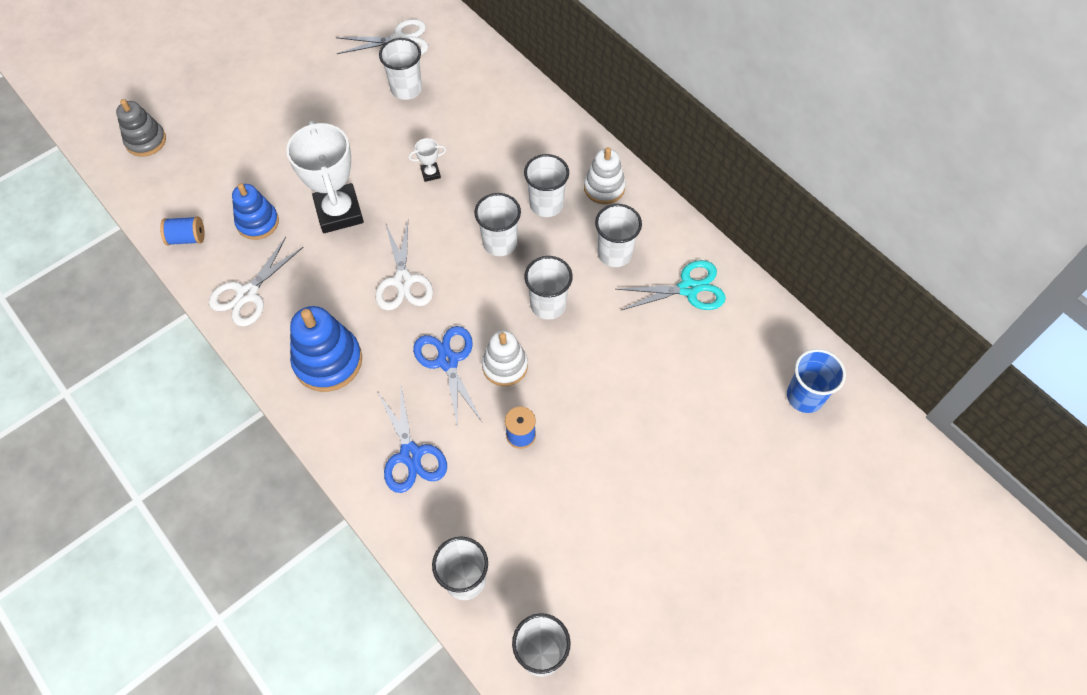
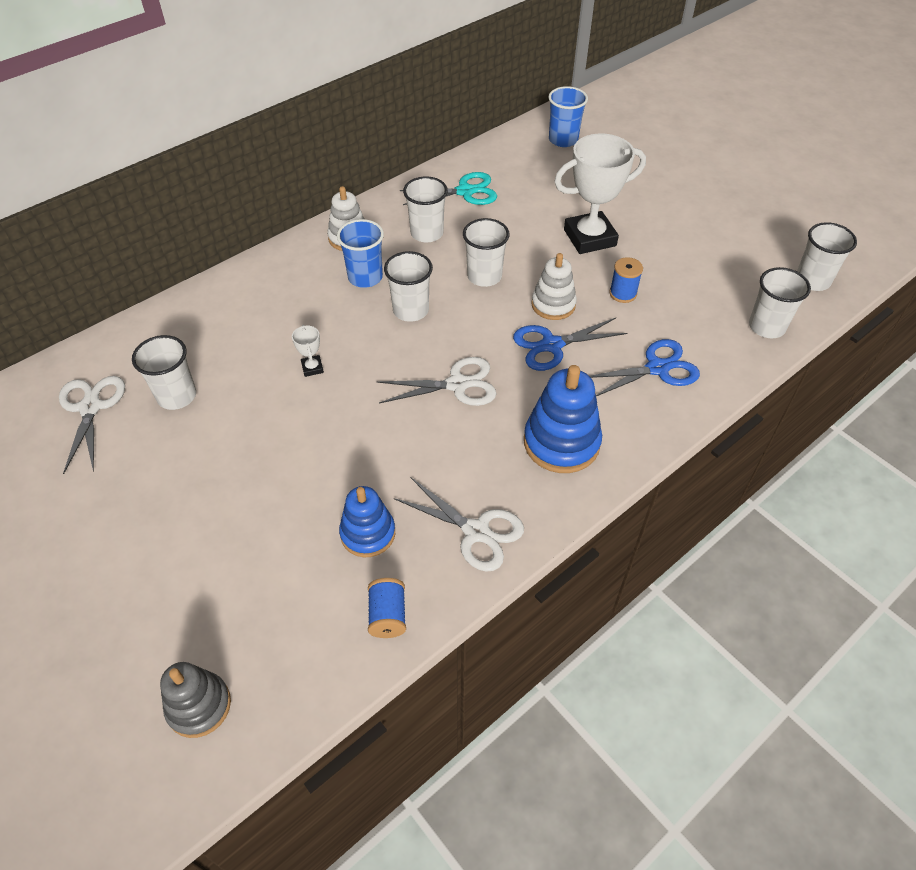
camera: 90 degrees left, 10 degrees down
white trophy [286,121,364,233] -> white trophy moved to [554,134,646,254]
white cup [524,154,569,217] -> blue cup [337,219,384,288]
turquoise scissors [616,260,726,310] -> turquoise scissors turned 90 degrees clockwise [400,172,497,205]

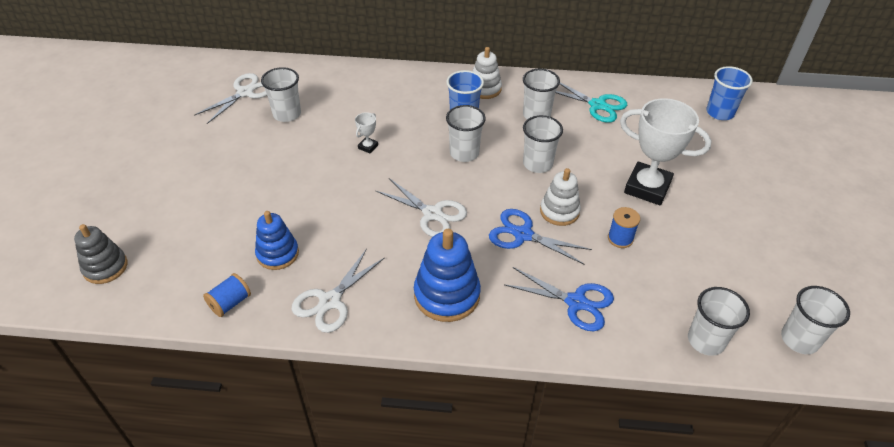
camera: 45 degrees right, 5 degrees down
white scissors [394,478,524,572] -> white scissors turned 45 degrees clockwise [292,249,385,333]

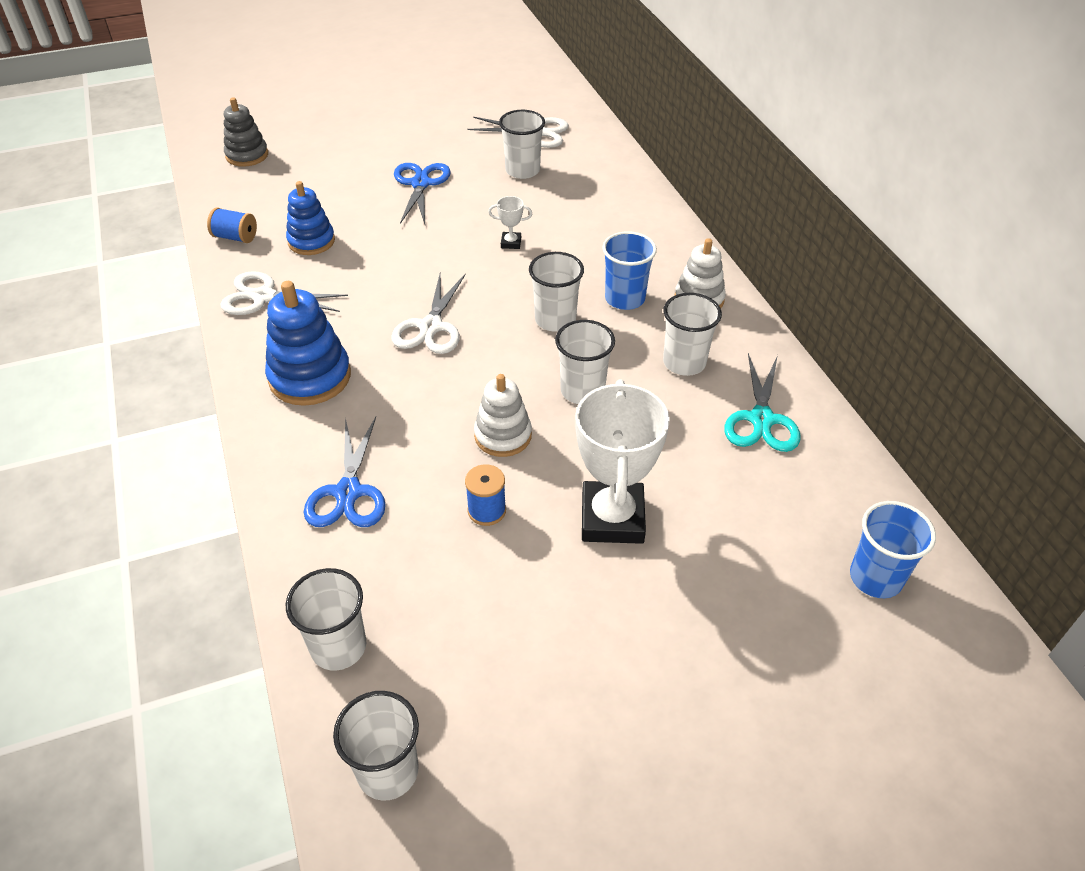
camera: 65 degrees right, 0 degrees up
blue scissors [489,209,592,265] -> blue scissors moved to [394,163,451,224]

